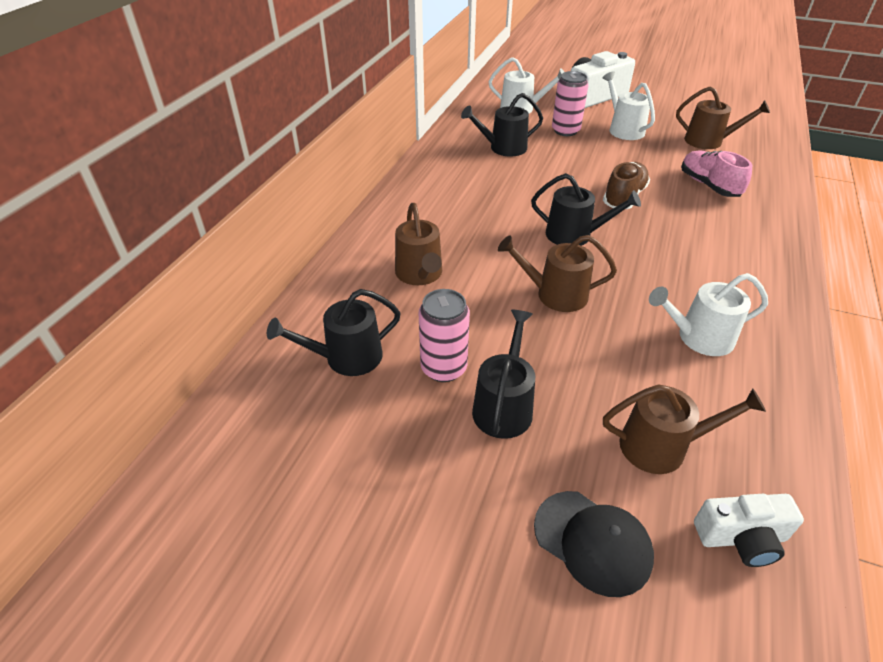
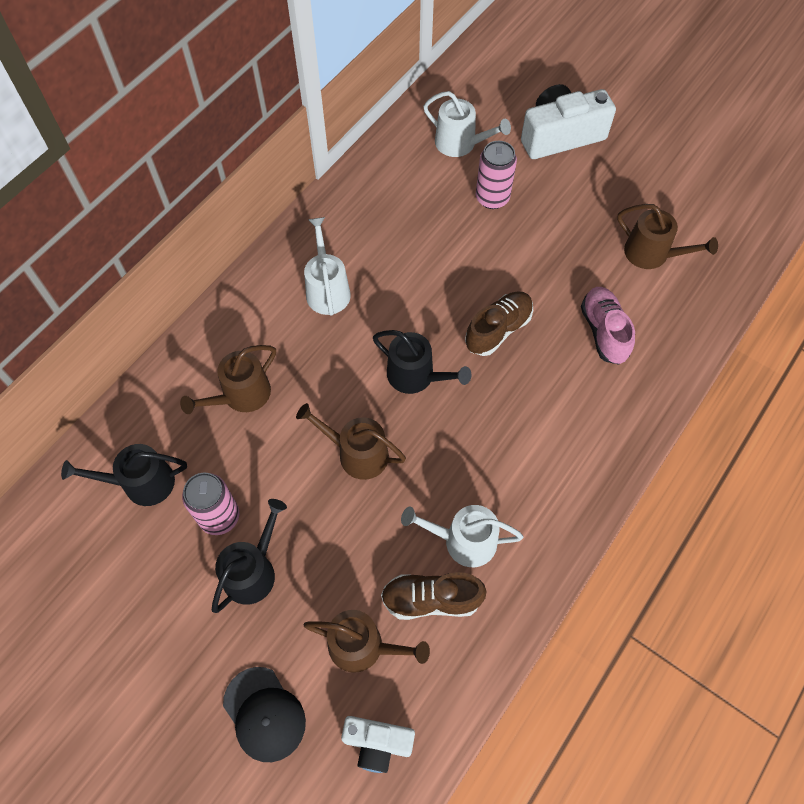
camera: 15 degrees right, 20 degrees up
brown watering can [395,203,442,285] -> brown watering can turned 45 degrees clockwise [180,345,276,414]
black watering can [461,93,543,157] -> none
white watering can [602,71,655,140] -> white watering can moved to [304,217,351,316]
none -> brown shoe [381,572,487,620]

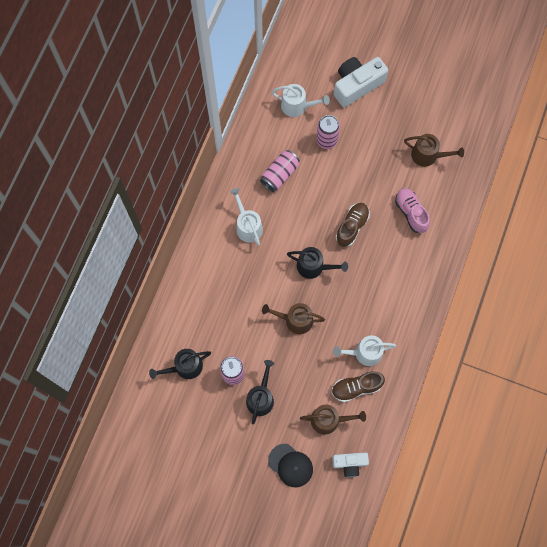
camera: 15 degrees left, 10 degrees up
brown watering can [180,345,276,414] -> none
none -> pink can [260,150,300,192]

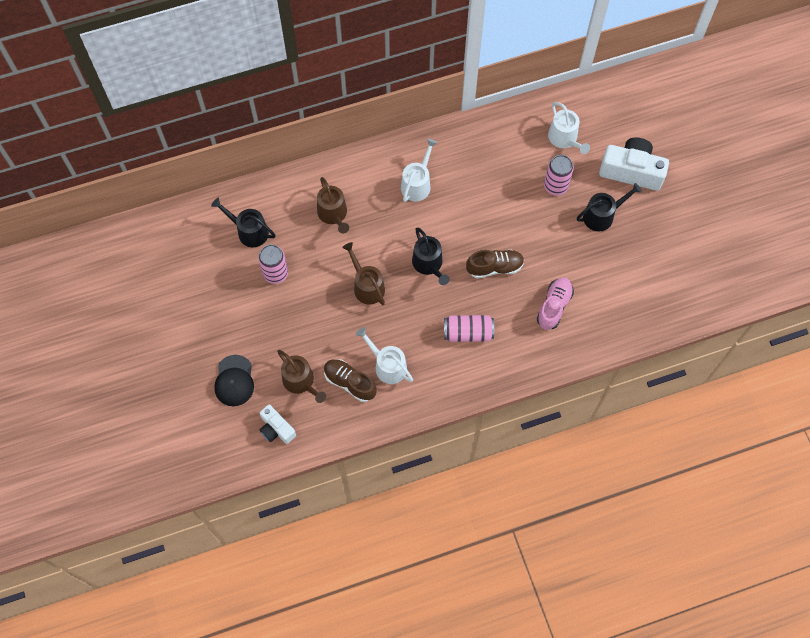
camera: 50 degrees right, 5 degrees down
black watering can [246,360,274,424] -> black watering can moved to [577,183,642,232]
pink can [260,150,300,192] -> pink can moved to [444,315,494,342]
brown watering can [404,134,464,167] -> brown watering can moved to [317,177,349,234]

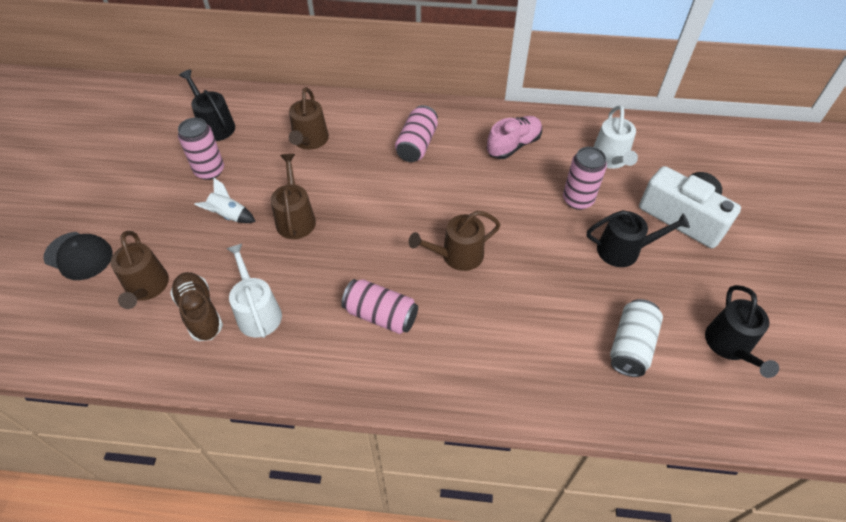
camera: 25 degrees right, 15 degrees down
black cap [214,355,254,406] -> black cap turned 90 degrees counterclockwise [43,232,113,280]
white camera [260,405,296,444] -> none
white watering can [401,139,437,202] -> pink can [395,105,438,162]
black watering can [412,228,450,285] -> black watering can moved to [705,285,779,378]
brown shoe [466,250,524,279] -> brown watering can [409,211,501,271]
pink shoe [537,277,574,330] -> pink shoe moved to [486,116,542,159]
none -> white rocket [194,177,256,223]
none -> white can [610,299,663,377]

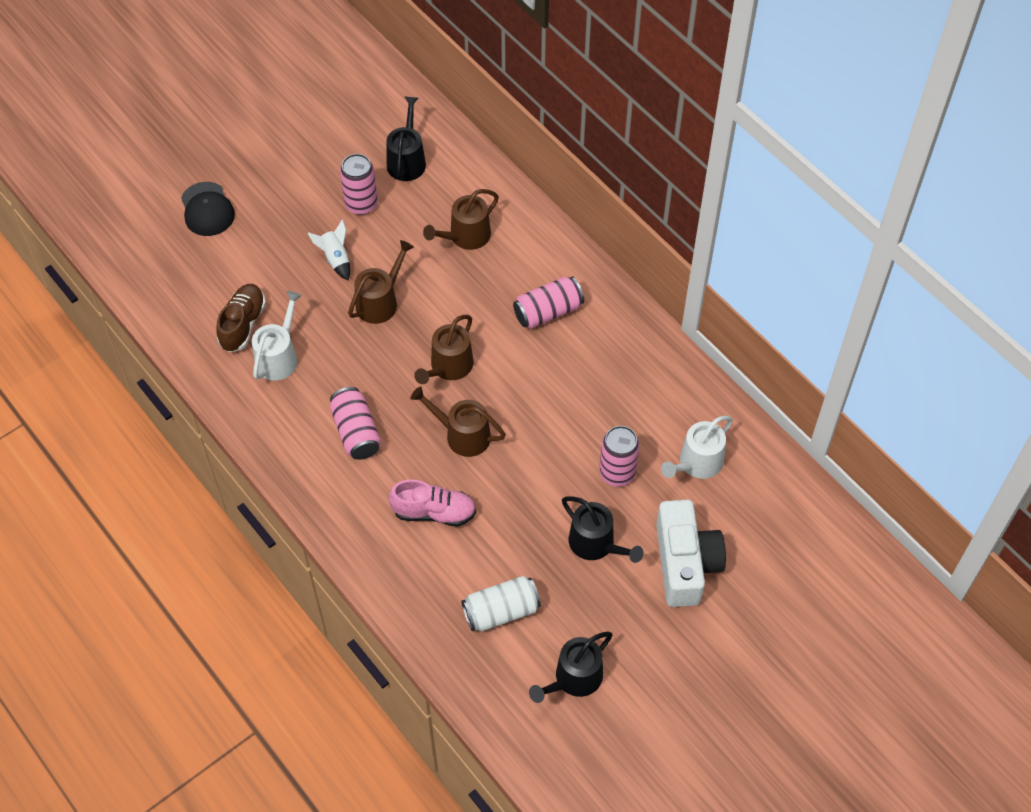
camera: 45 degrees right, 5 degrees up
brown watering can [110,231,169,309] -> brown watering can moved to [414,315,474,384]
pink shoe [486,116,542,159] -> pink shoe moved to [388,480,476,527]

